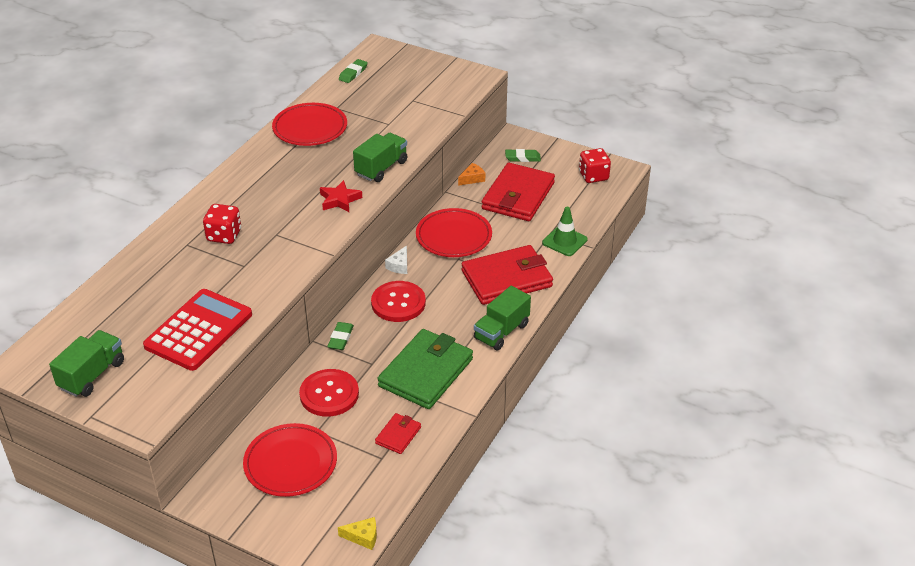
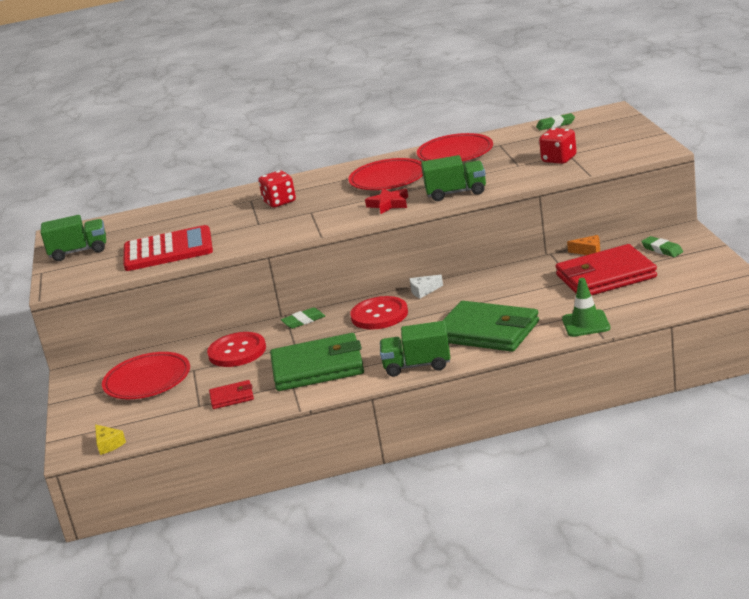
camera: 55 degrees right, 15 degrees down
red plate [416,208,492,257] -> red plate moved to [348,158,423,190]
red wallet [462,245,553,305] -> green wallet [442,301,539,352]
red dice [579,148,611,183] -> red dice moved to [539,128,577,164]

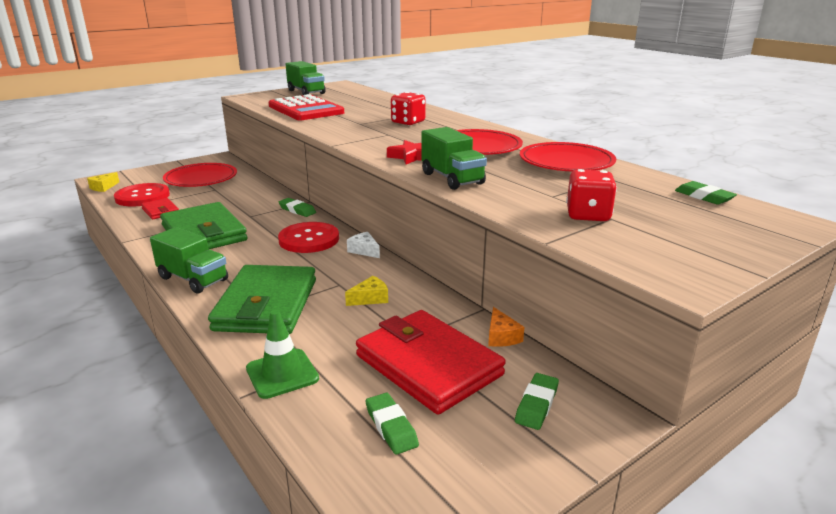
camera: 60 degrees right, 0 degrees up
red button [207,332,266,367] -> red button moved to [114,183,170,206]
green truck [380,321,450,377] -> green truck turned 150 degrees clockwise [150,227,228,294]
none -> yellow cheese [345,276,388,306]
none -> green eraser [365,393,419,455]

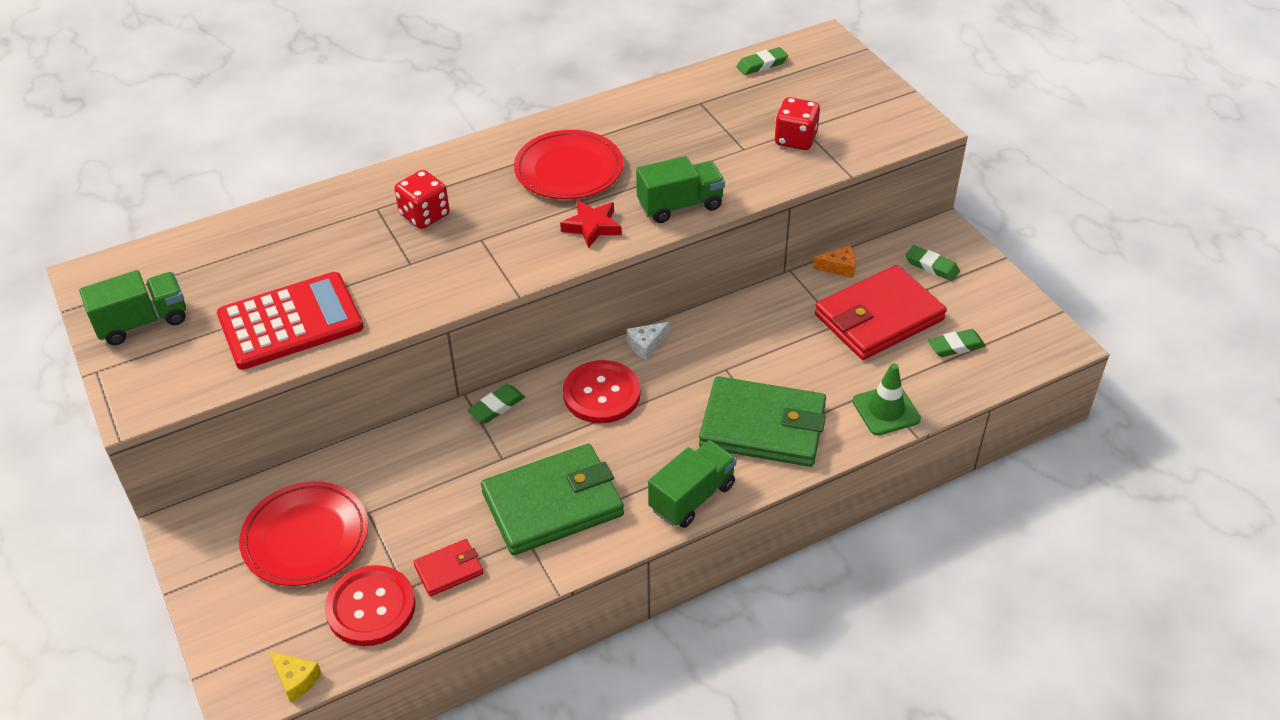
camera: 80 degrees left, 20 degrees up
yellow cheese [345,276,388,306] -> none
red plate [520,142,616,172] -> none

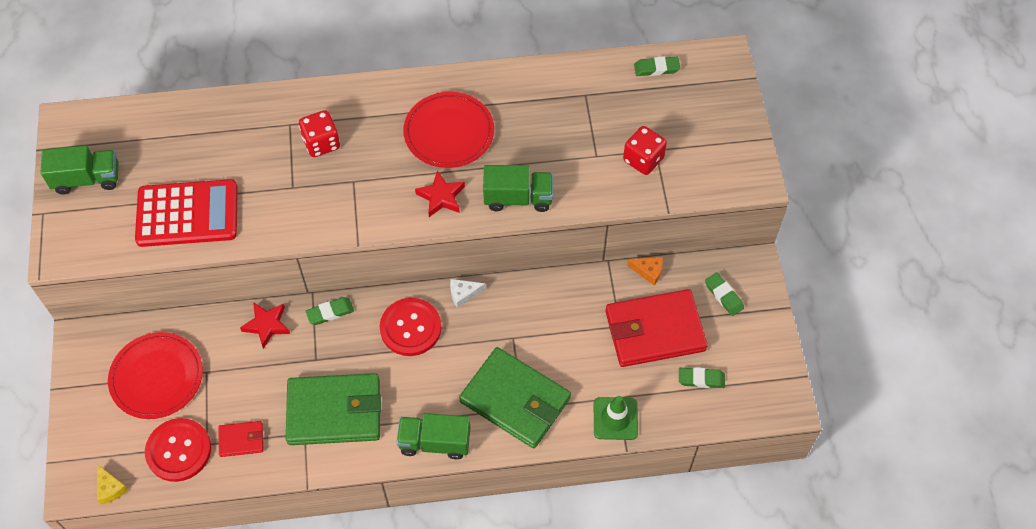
camera: 20 degrees right, 15 degrees up
green truck [648,440,737,528] -> green truck turned 150 degrees counterclockwise [396,413,471,459]
none -> red star [240,302,290,349]

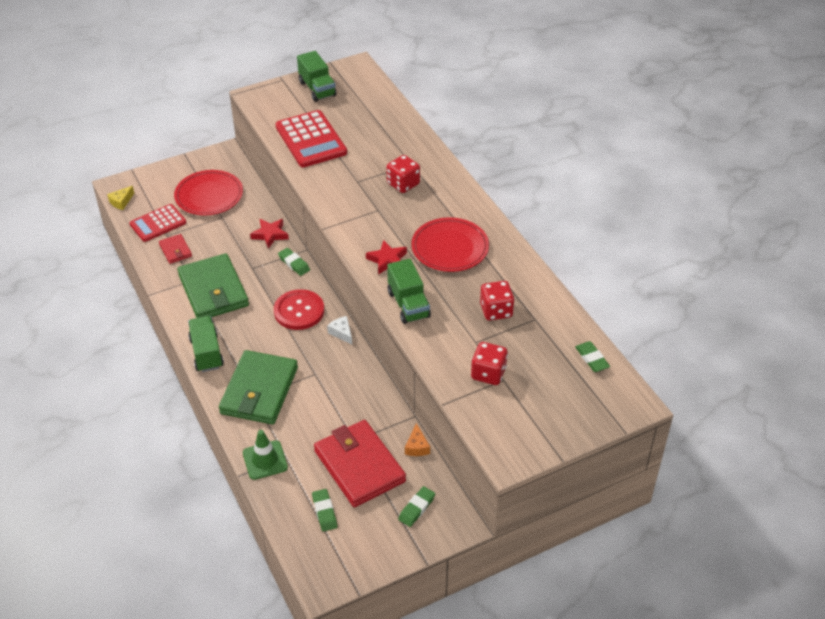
camera: 70 degrees right, 15 degrees down
red button [145,418,211,482] -> red calculator [129,204,186,242]
none -> red dice [480,281,515,321]

